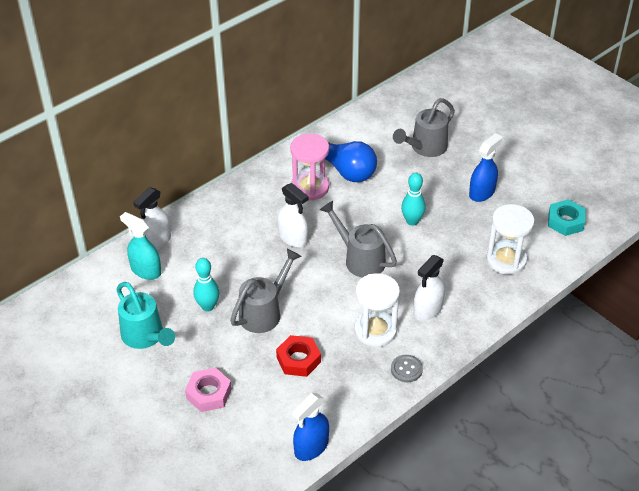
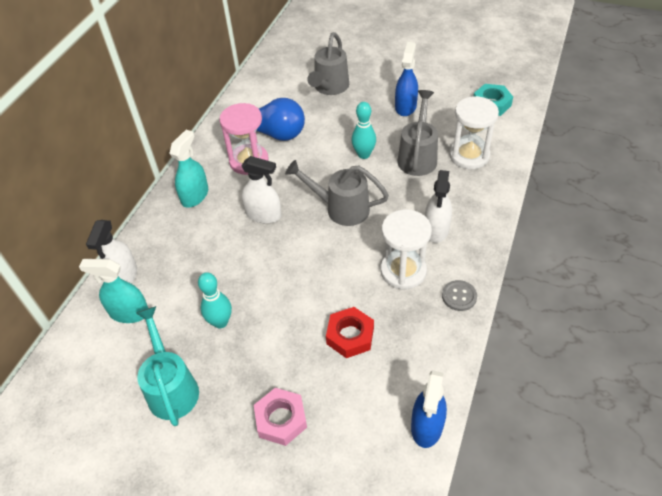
camera: 25 degrees left, 5 degrees up
turquoise watering can [117,282,175,349] -> turquoise watering can turned 135 degrees counterclockwise [136,306,199,426]
grey watering can [230,249,302,333] -> grey watering can moved to [398,90,438,176]
none -> turquoise spray bottle [169,130,208,208]

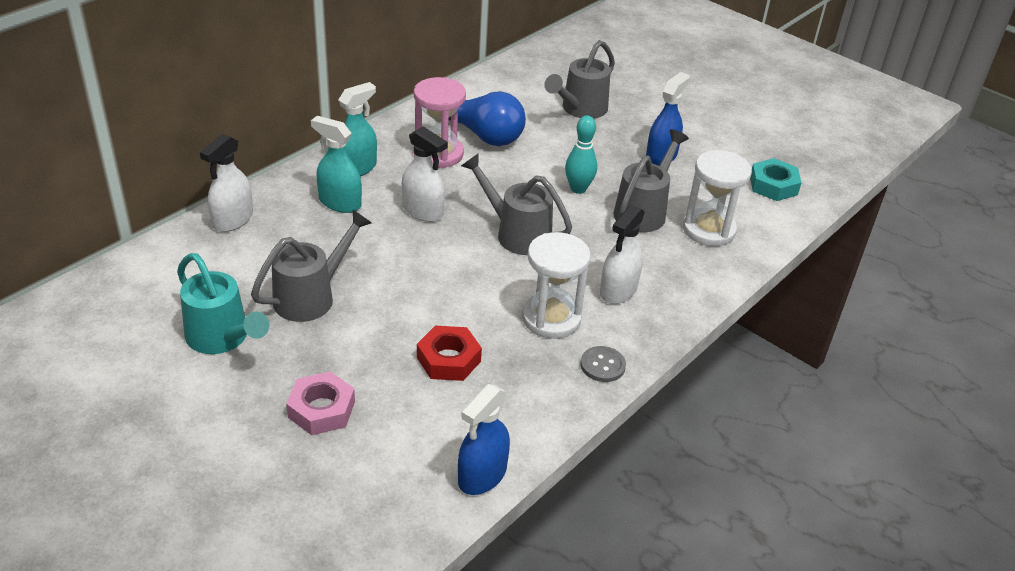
camera: 15 degrees right, 10 degrees down
turquoise spray bottle [79,259,148,323] -> turquoise spray bottle moved to [311,116,362,213]
turquoise watering can [136,306,199,426] -> turquoise watering can turned 135 degrees clockwise [177,253,269,354]
turquoise bowling pin [198,272,232,328] -> grey watering can [251,210,372,322]

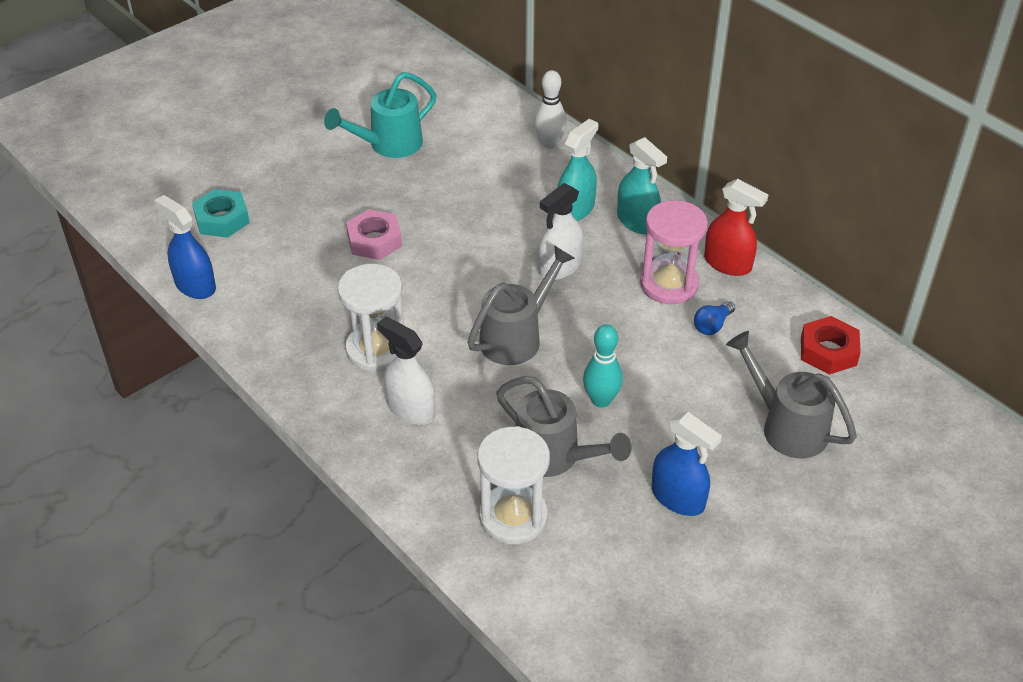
camera: 100 degrees right, 5 degrees up
white spray bottle [200,134,253,232] -> white bowling pin [534,70,567,149]
grey watering can [251,210,372,322] -> none
pink nut [286,371,355,435] -> pink nut moved to [346,209,402,260]
red nut [417,325,482,381] -> red nut moved to [801,316,861,375]
blue light bulb [449,91,526,146] -> blue light bulb [694,301,735,335], size x0.45
grey button [580,346,626,382] -> none
turquoise nut [750,158,802,201] -> turquoise nut moved to [192,189,250,238]
none -> red spray bottle [704,179,769,276]

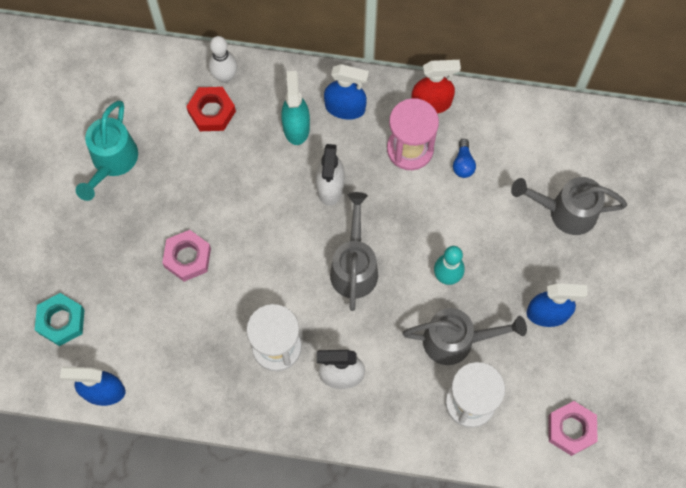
camera: 40 degrees left, 25 degrees up
turquoise spray bottle [617,137,667,234] -> blue spray bottle [324,64,369,119]
red nut [801,316,861,375] -> red nut moved to [186,87,236,131]
none -> pink nut [548,401,598,456]

